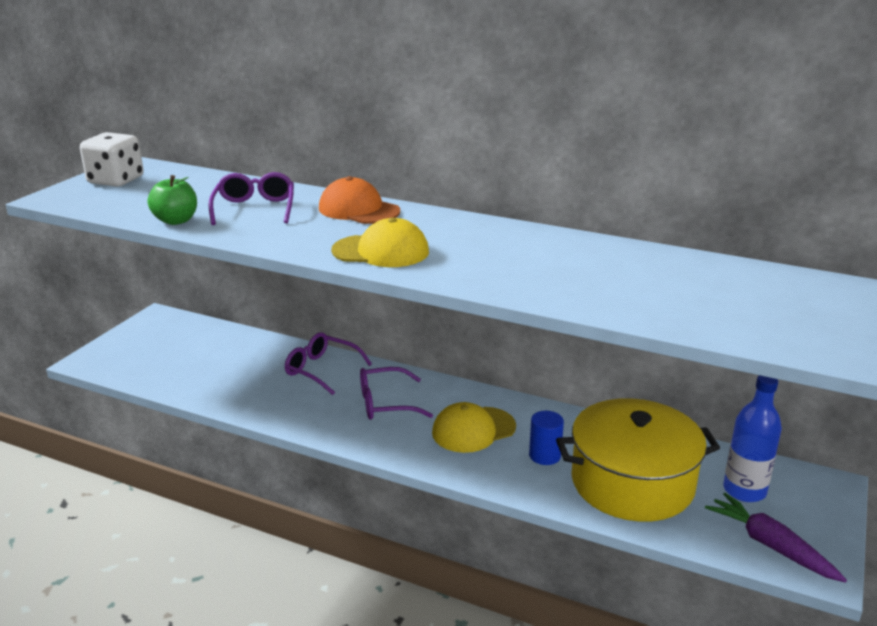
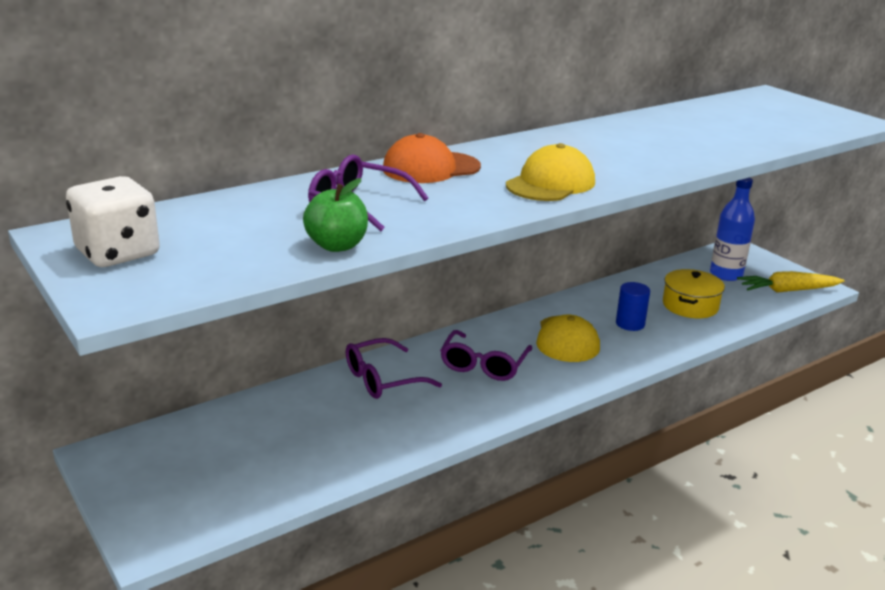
camera: 60 degrees left, 0 degrees up
yellow pot [556,398,720,522] -> yellow pot [663,269,725,318], size x0.54
purple carrot [705,493,847,583] -> yellow carrot [737,271,845,293]

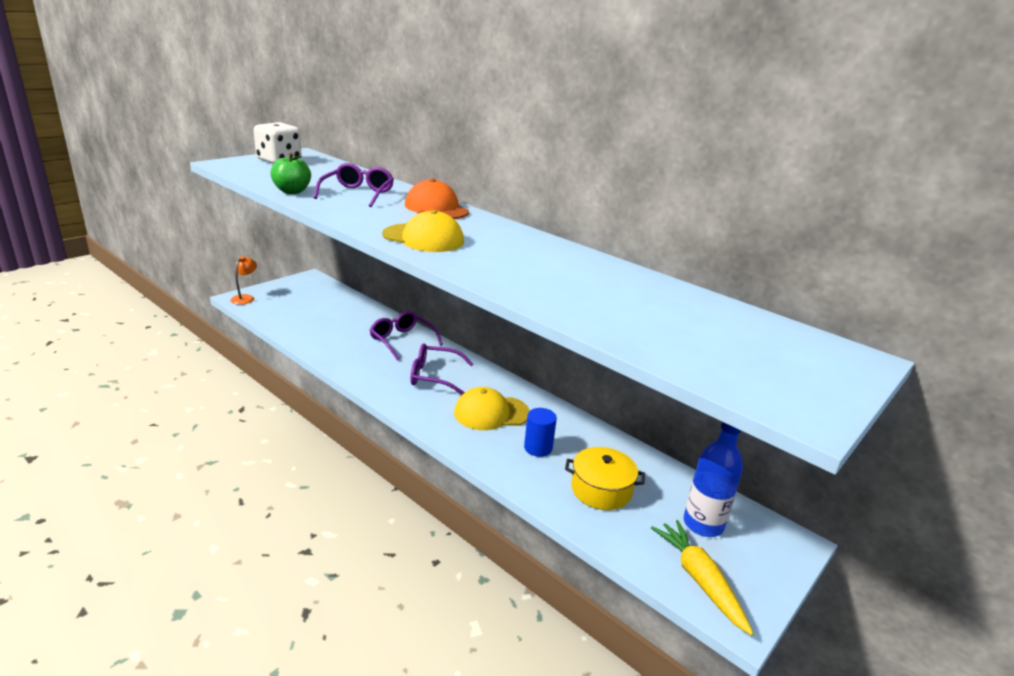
camera: 75 degrees right, 0 degrees up
none -> orange lamp [231,256,257,305]

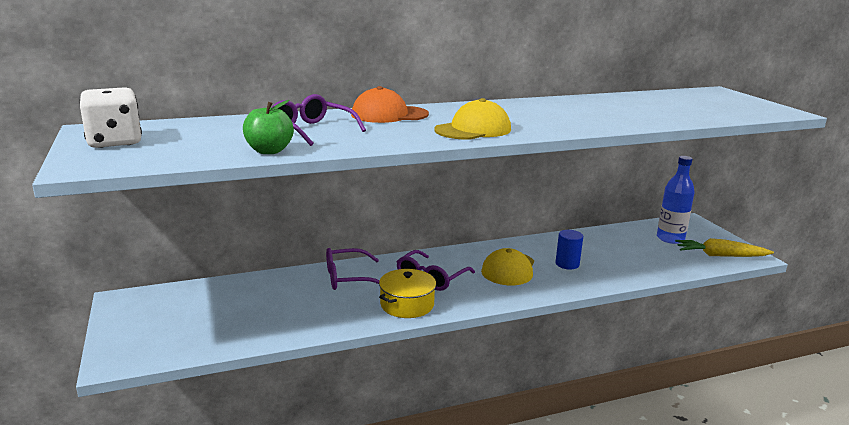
camera: 60 degrees left, 5 degrees down
orange lamp [231,256,257,305] -> none
yellow pot [565,447,645,510] -> yellow pot moved to [379,269,436,318]

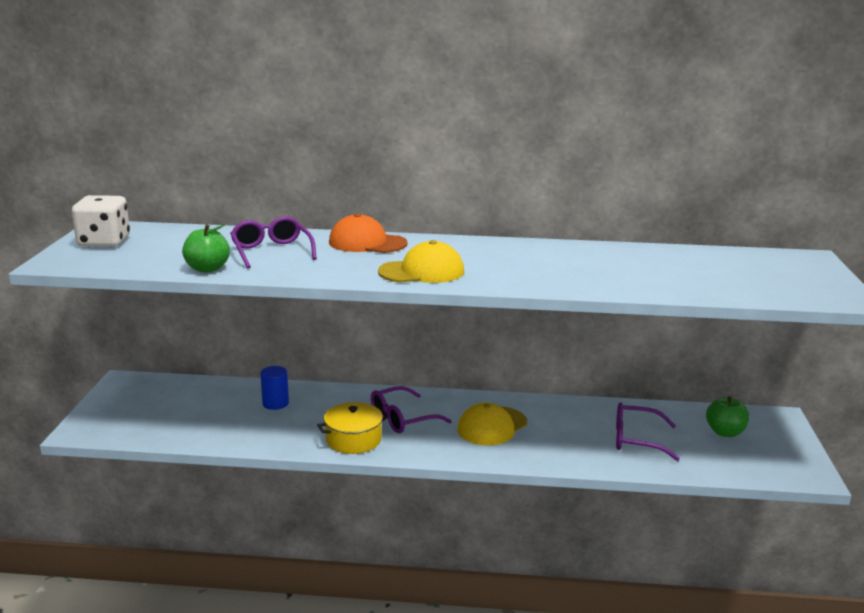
camera: 25 degrees right, 0 degrees up
purple glasses [326,248,380,290] -> purple glasses moved to [616,402,680,461]
blue cylinder [555,230,583,270] -> blue cylinder moved to [260,366,289,410]
blue bottle [657,156,695,244] -> green apple [706,396,749,437]
yellow carrot [675,238,774,257] -> none

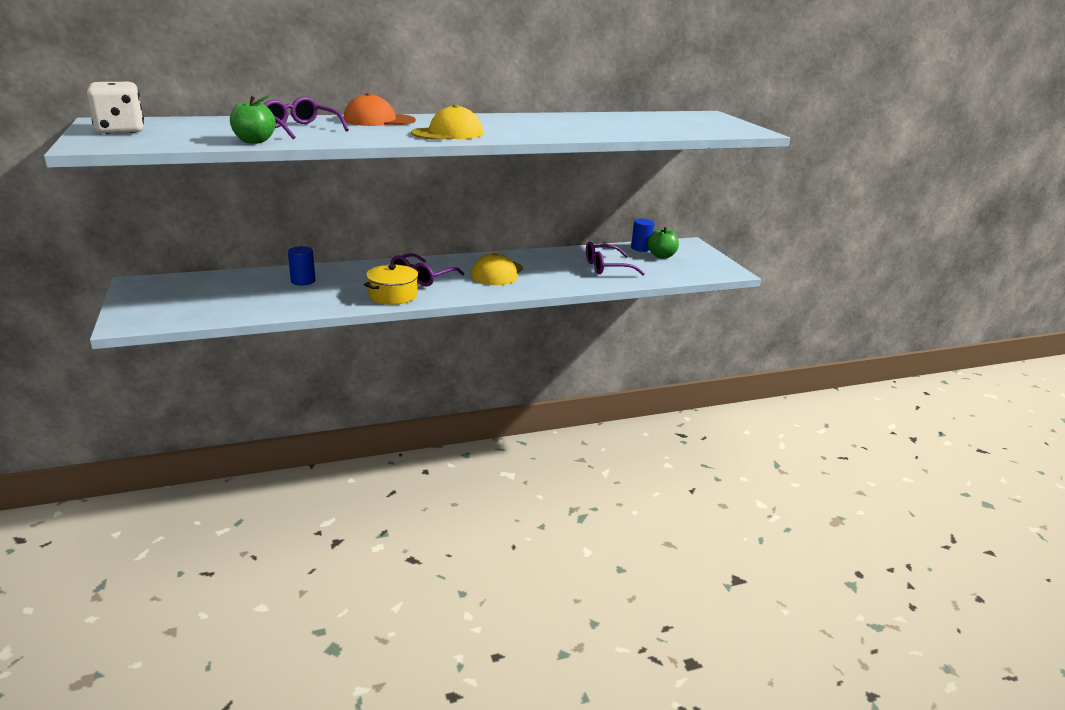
camera: 25 degrees left, 5 degrees up
none -> blue cylinder [631,219,655,252]

